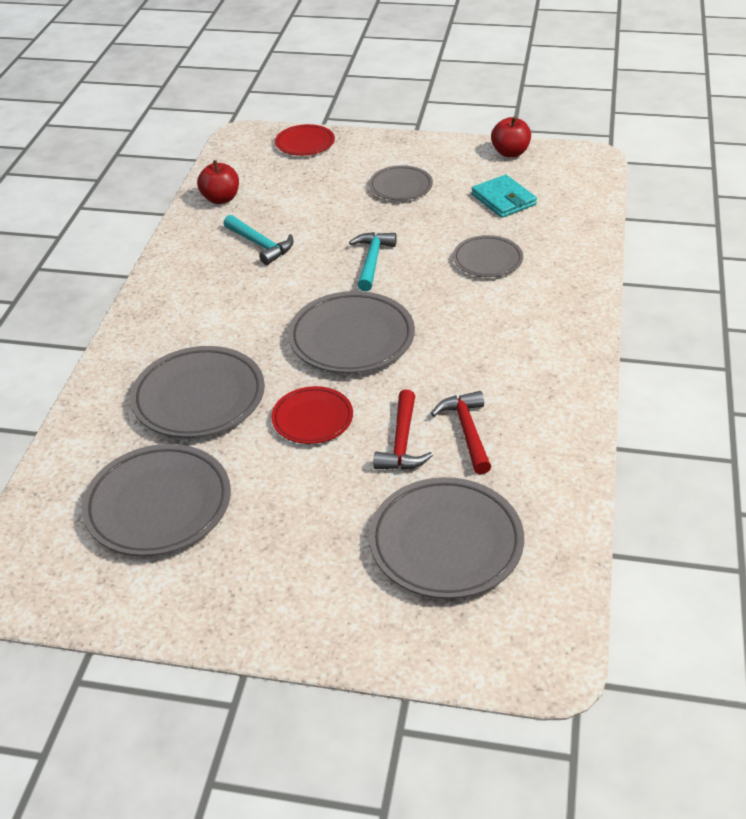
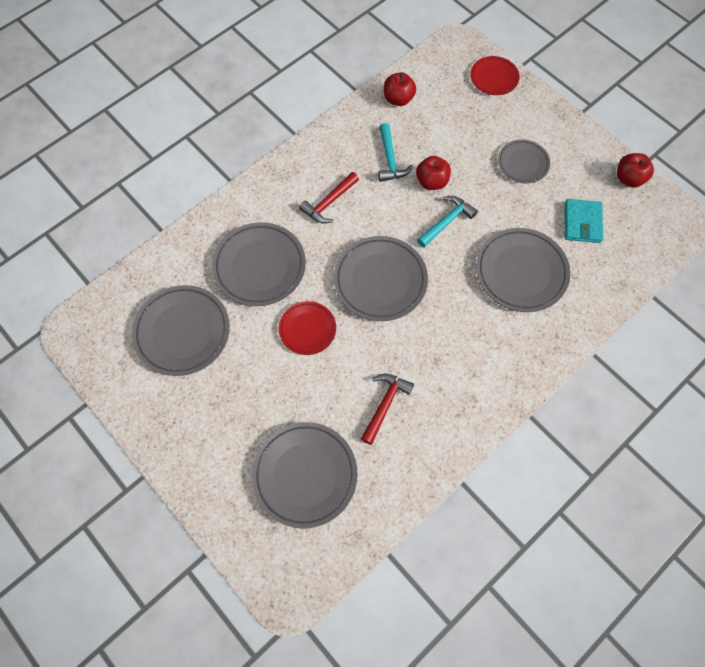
camera: 35 degrees right, 25 degrees up
red hammer [373,389,433,470] -> red hammer moved to [299,172,359,224]
grey plate [453,235,523,277] -> grey plate [476,228,570,312], size x1.67
none -> red apple [416,156,451,190]

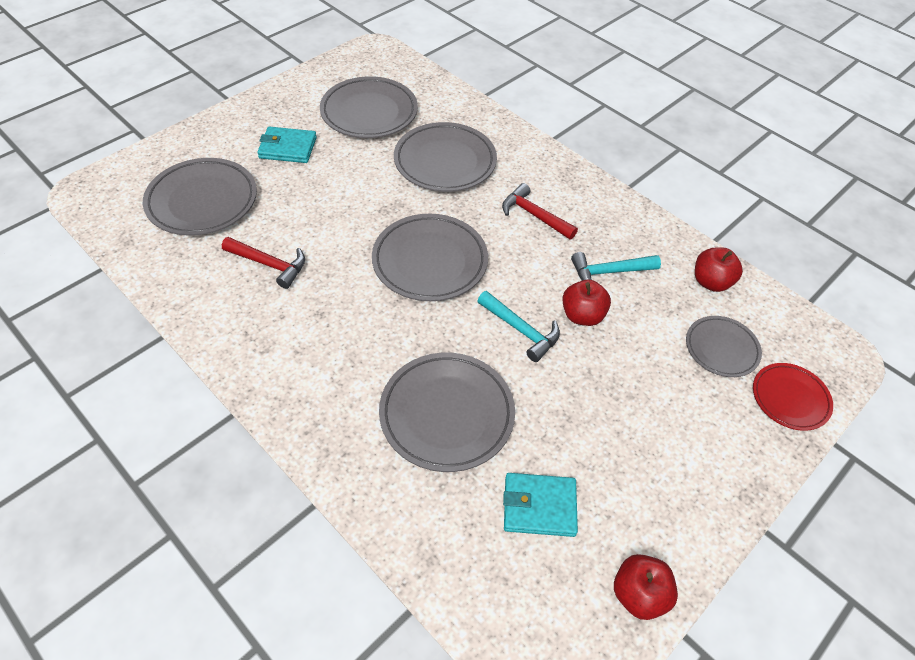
camera: 85 degrees right, 15 degrees down
red plate [279,301,336,355] -> none
grey plate [498,139,550,183] -> grey plate moved to [686,316,762,377]
none -> turquoise wallet [257,126,317,163]

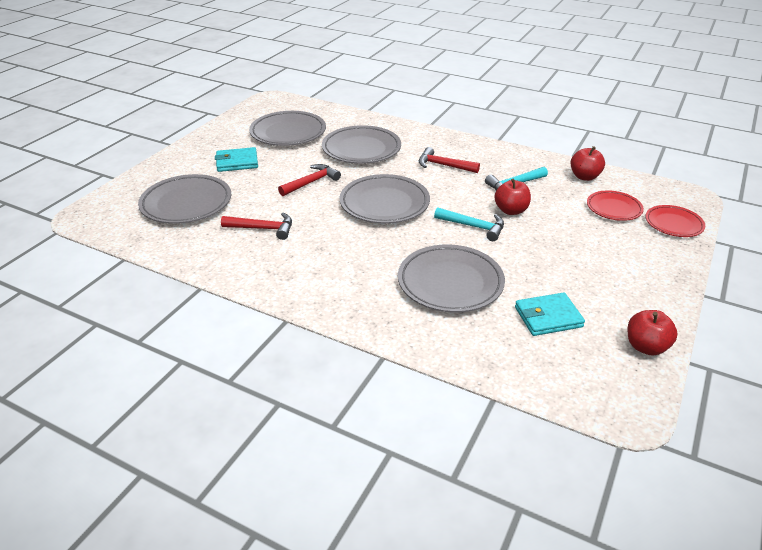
camera: 15 degrees left, 15 degrees down
grey plate [686,316,762,377] -> red plate [587,190,644,221]
none -> red hammer [278,164,341,196]

